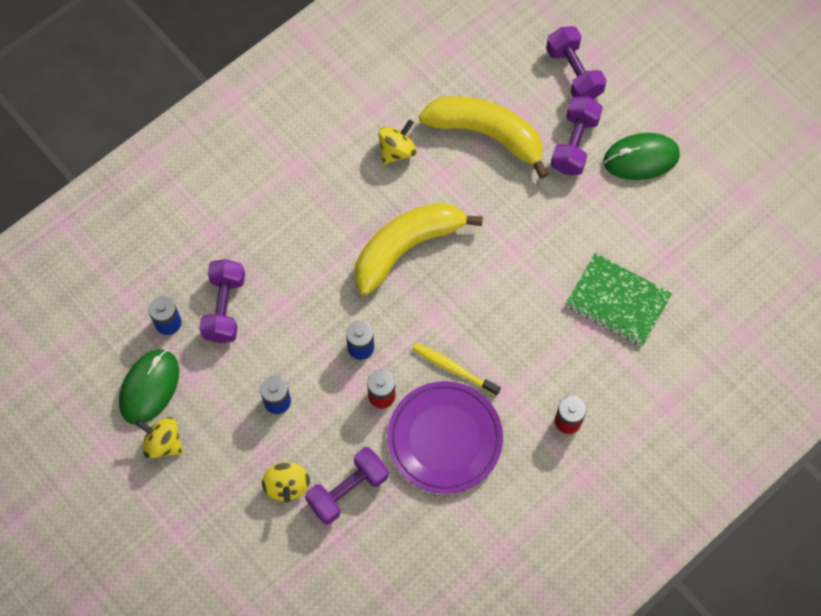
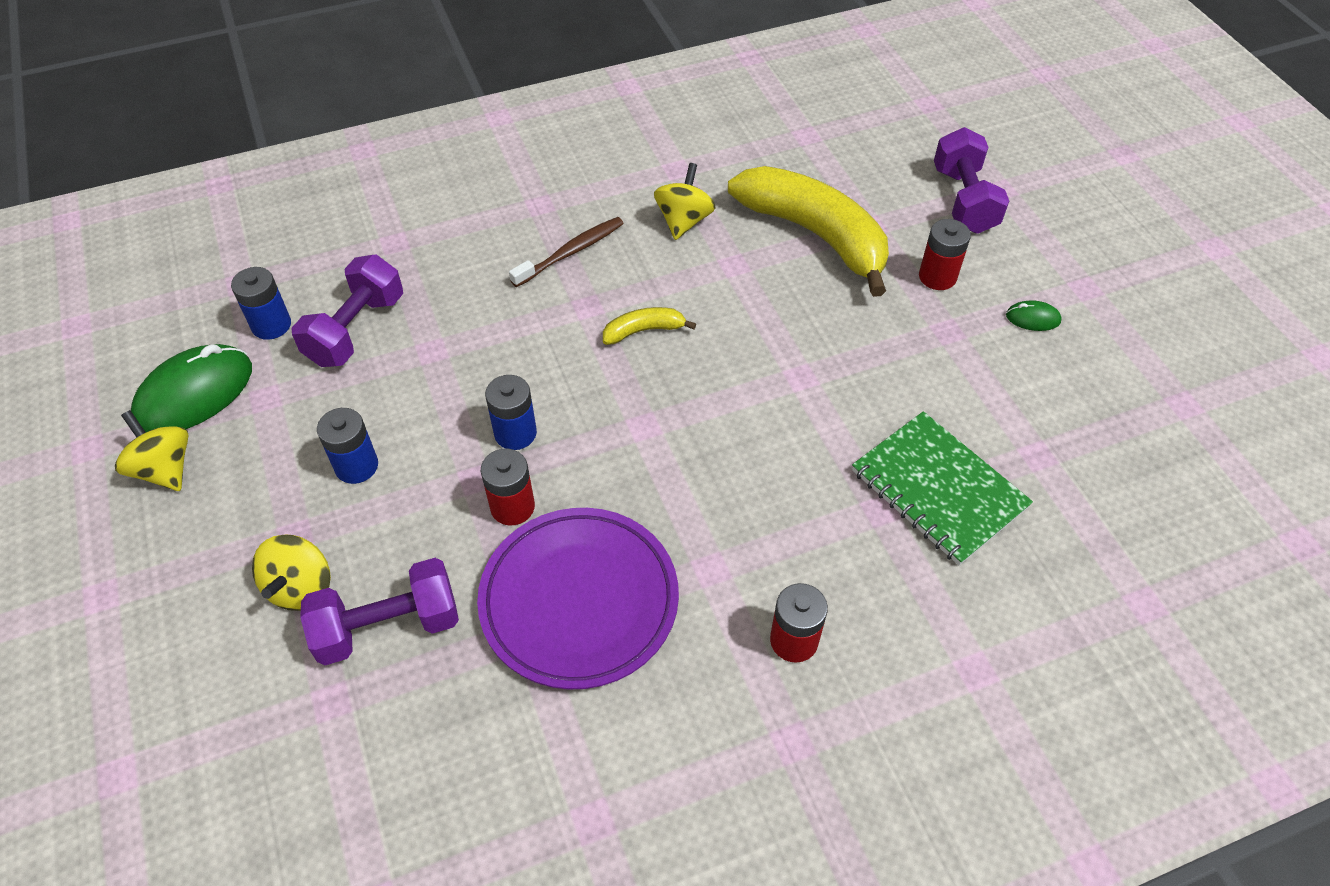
camera: 20 degrees right, 15 degrees down
yellow banana [354,203,483,295] -> yellow banana [603,307,696,345], size x0.43
yellow spinning top [378,119,417,165] -> yellow spinning top turned 45 degrees counterclockwise [654,163,716,240]
yellow toothbrush [412,343,501,396] -> none
purple dumbbell [551,97,603,175] -> red battery [919,219,971,290]
green mouse [604,133,680,180] -> green mouse [1006,300,1062,331], size x0.45
none -> brown toothbrush [509,217,624,287]

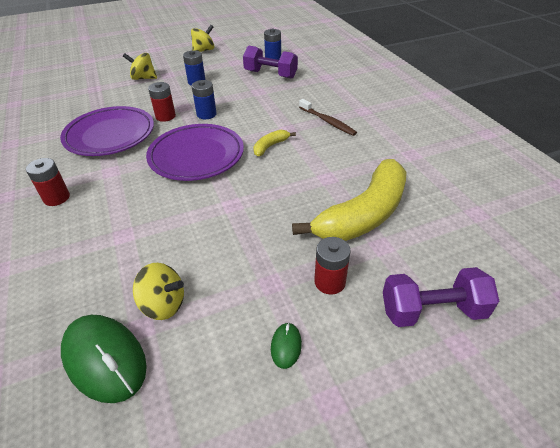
camera: 90 degrees right, 10 degrees down
green mouse [131,344,252,432] -> green mouse moved to [61,315,147,403]
purple dumbbell [300,558,459,665] -> none
yellow banana [603,307,696,345] -> yellow banana turned 120 degrees counterclockwise [253,130,296,156]
yellow spinning top [654,163,716,240] -> yellow spinning top moved to [133,263,184,320]
green notebook [852,411,1033,565] -> none
none -> purple plate [146,124,244,181]

